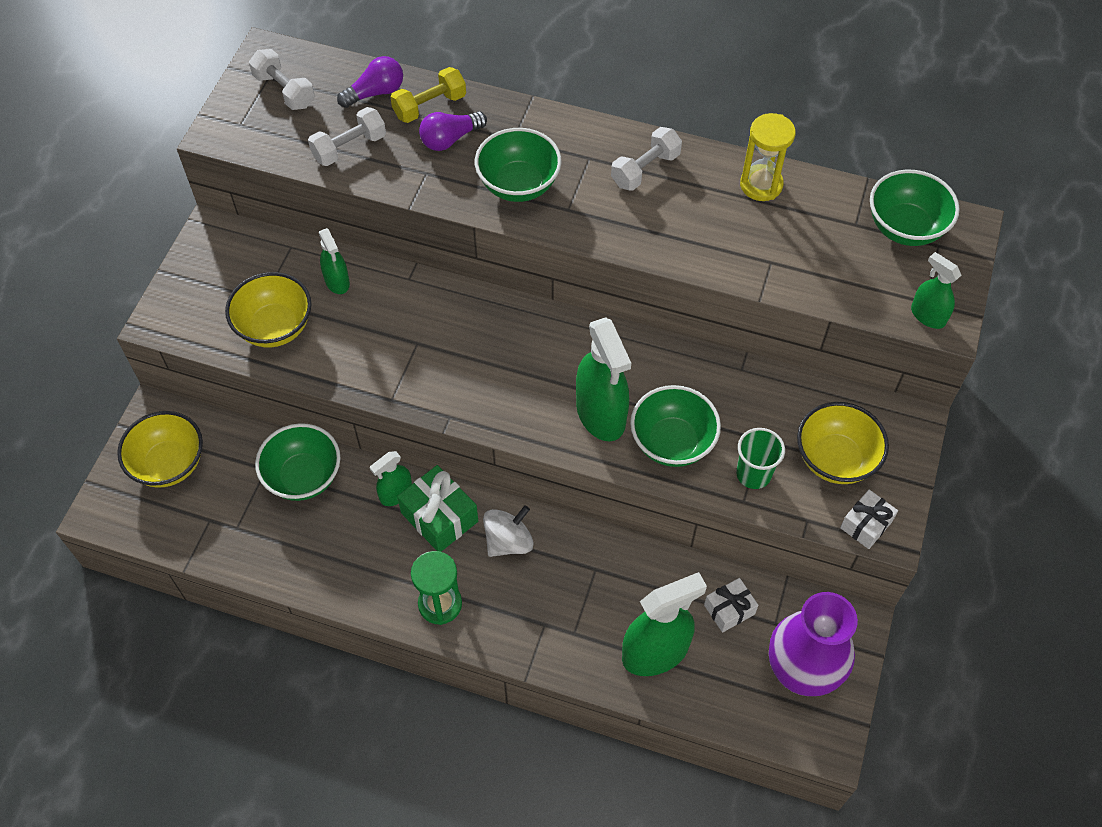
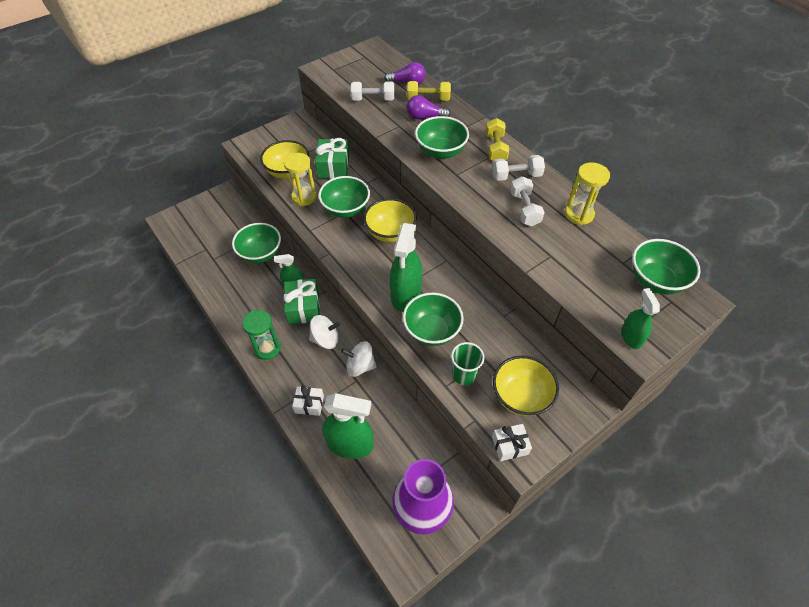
camera: 35 degrees right, 5 degrees down
yellow bowl [117,411,203,488] -> yellow bowl moved to [364,198,417,242]
white dumbbell [249,49,315,110] -> white dumbbell moved to [510,176,545,226]
green spray bottle [319,228,350,294] -> green gift [315,138,349,179]
white gift [704,578,758,633] -> white gift moved to [292,386,324,416]
none -> yellow hourglass [284,153,316,206]
none -> green bowl [318,176,370,218]
none -> white spinning top [341,341,377,377]
none -> yellow dumbbell [486,118,509,161]

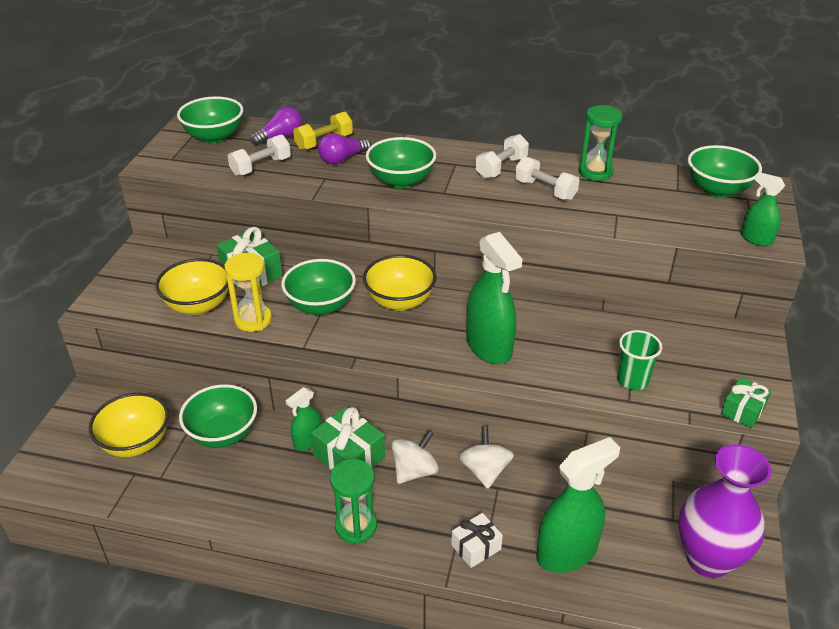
camera: 40 degrees left, 15 degrees down
white spinning top [341,341,377,377] -> white spinning top turned 120 degrees clockwise [459,426,514,489]
green bowl [403,292,464,346] -> green bowl moved to [177,96,243,143]
yellow dumbbell [486,118,509,161] -> none
white gift [492,424,532,461] -> green gift [721,377,771,429]
yellow bowl [493,356,559,416] -> yellow bowl moved to [89,393,169,457]
yellow hourglass [565,162,610,225] -> green hourglass [579,105,623,181]

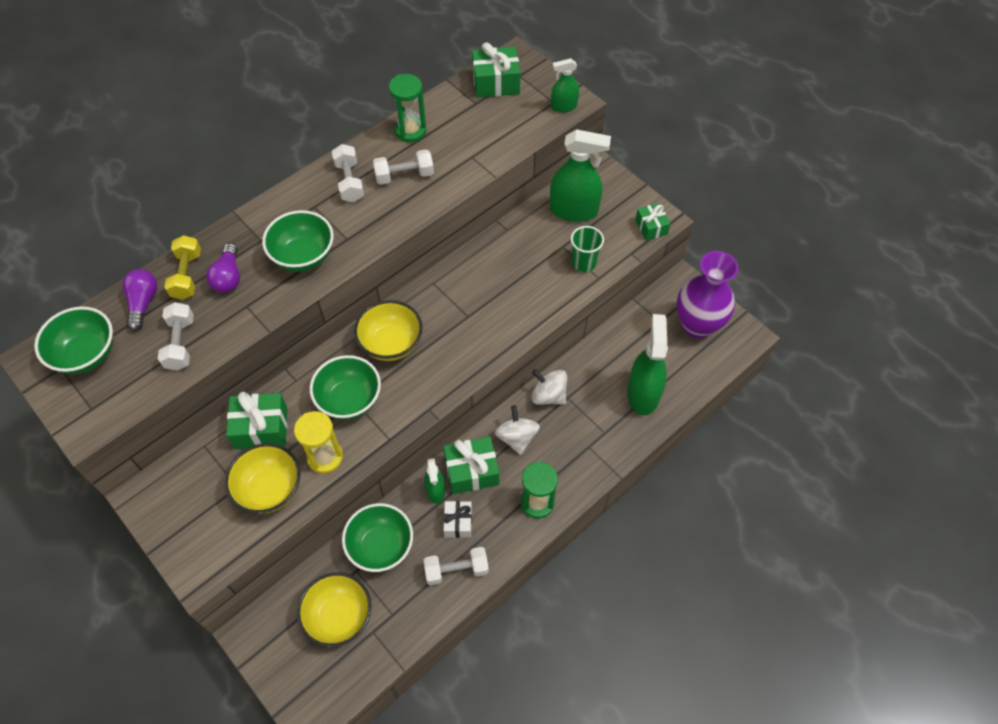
camera: 55 degrees left, 20 degrees up
white gift [451,513,503,568] -> white gift moved to [443,501,472,538]
green spray bottle [466,232,522,364] -> green spray bottle moved to [550,129,611,222]
green bowl [688,145,762,198] -> green gift [472,42,520,98]
none -> white dumbbell [424,547,489,585]

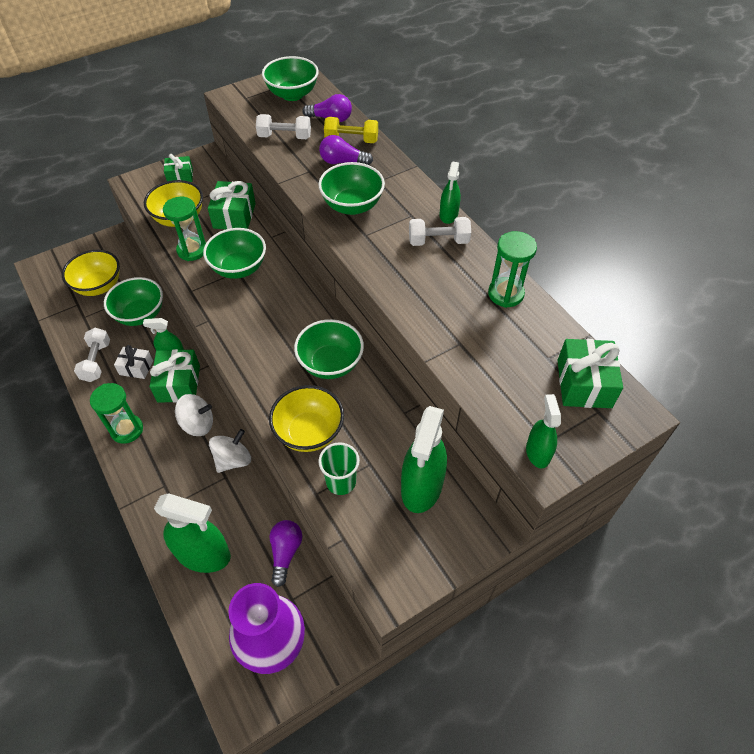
camera: 100 degrees right, 5 degrees down
yellow hourglass [294,411,343,474] -> green hourglass [163,197,206,261]
yellow bowl [354,300,423,361] -> yellow bowl moved to [269,385,344,452]
white dumbbell [373,149,434,185] -> none
green gift [635,203,670,240] -> green gift moved to [164,154,193,182]
none -> purple light bulb [270,520,302,587]
none -> green bowl [294,319,364,379]
none -> green spray bottle [439,162,461,224]

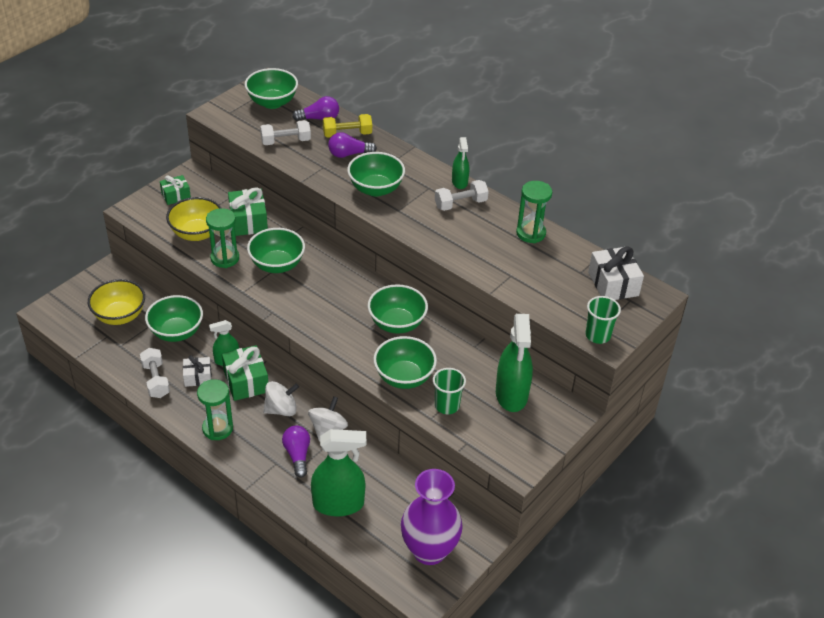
camera: 20 degrees left, 10 degrees down
yellow bowl [269,385,344,452] -> green bowl [374,336,437,389]
purple light bulb [270,520,302,587] -> purple light bulb moved to [282,425,310,478]
green spray bottle [526,394,561,468] -> green cup [586,296,621,344]
green gift [557,339,623,408] -> white gift [588,246,644,300]

